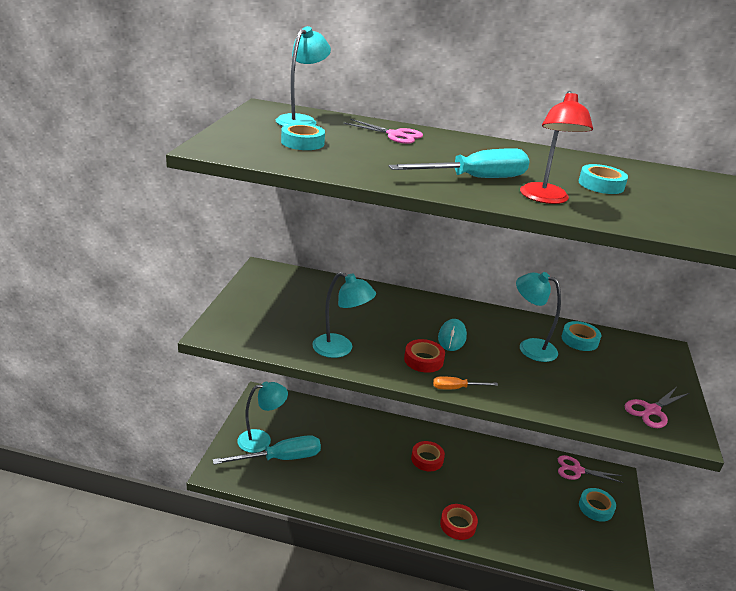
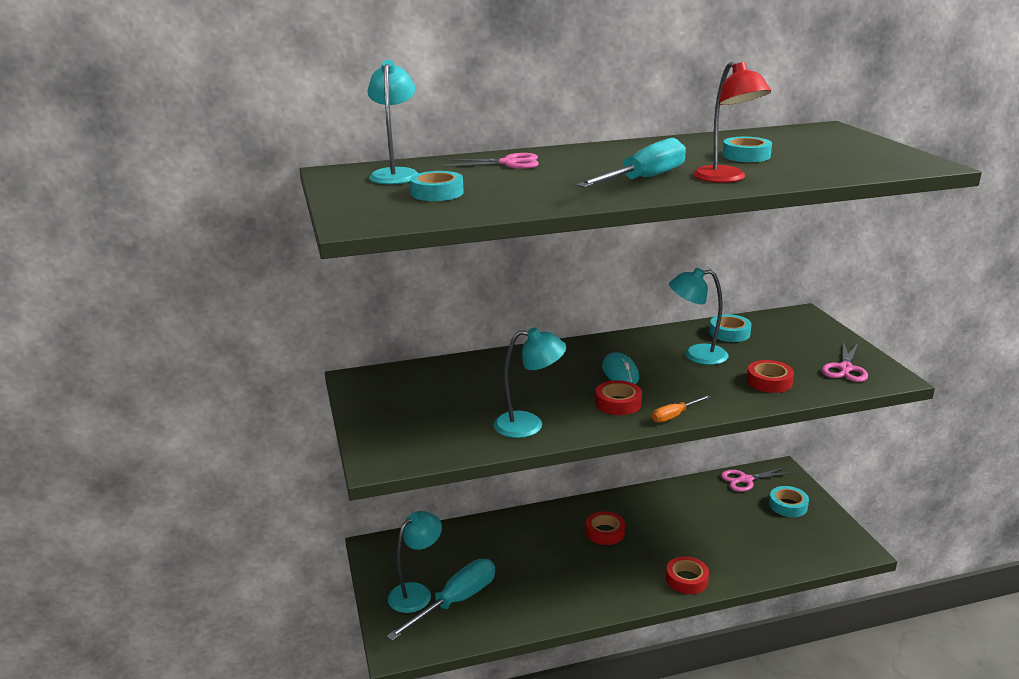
camera: 25 degrees left, 5 degrees down
none -> red tape [747,360,794,393]

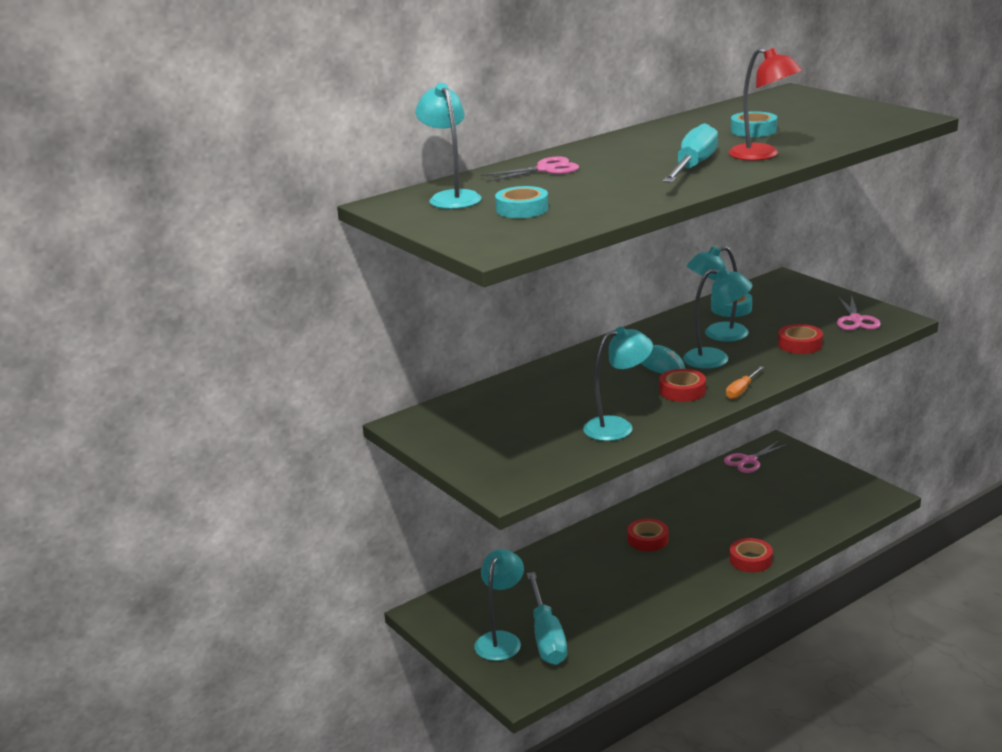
camera: 20 degrees left, 0 degrees up
turquoise screwdriver [387,559,495,641] -> turquoise screwdriver turned 150 degrees clockwise [527,572,567,665]
turquoise tape [769,486,809,517] -> none
none -> turquoise lamp [683,267,753,369]

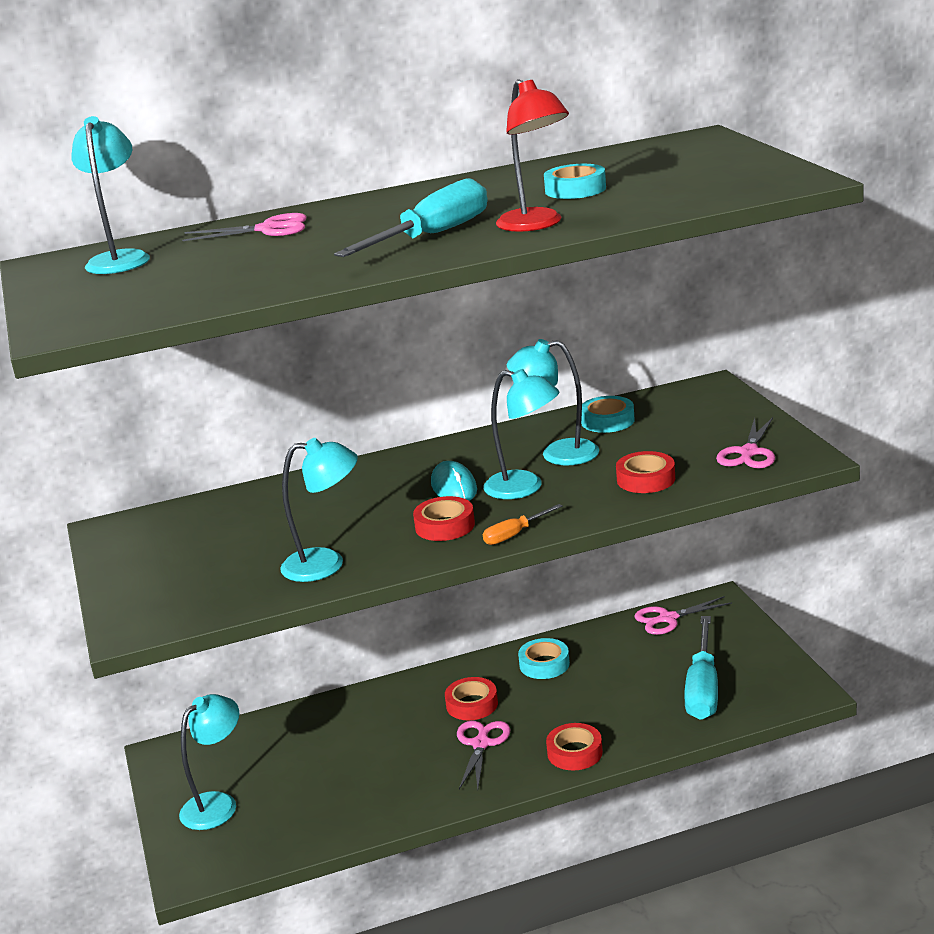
camera: 20 degrees right, 0 degrees up
turquoise tape [495,186,548,218] -> turquoise tape moved to [518,638,570,679]
turquoise screwdriver [527,572,567,665] -> turquoise screwdriver moved to [684,616,718,720]
none -> pink scissors [457,721,511,789]

